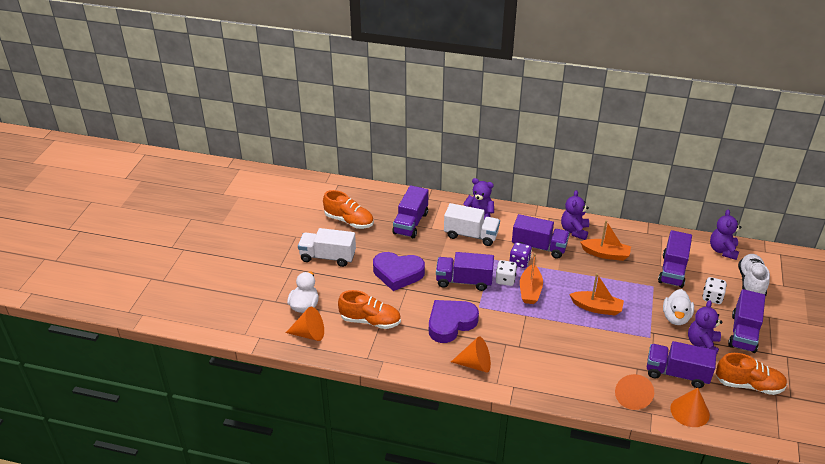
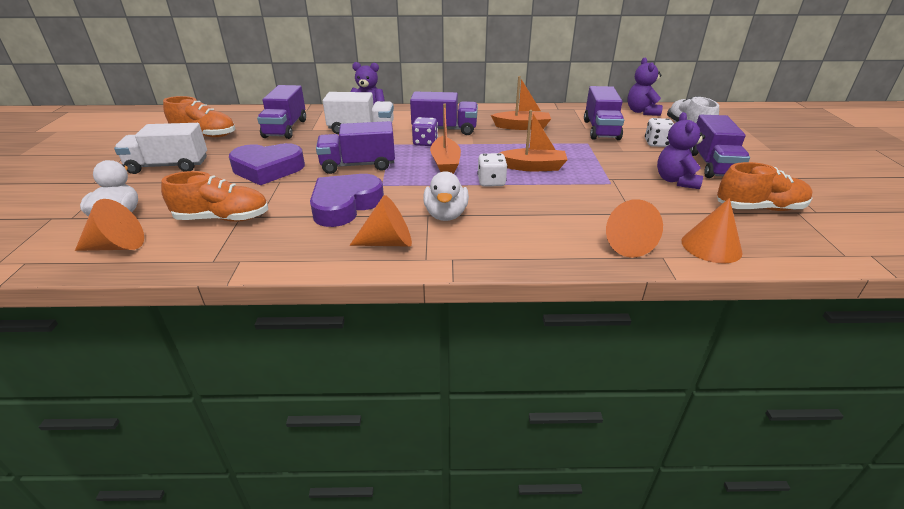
camera: 15 degrees left, 5 degrees down
white dice [496,260,517,286] -> white dice moved to [477,153,507,187]
purple teddy bear [561,190,589,240] -> none
purple truck [647,341,716,388] -> none
white duck [663,289,694,325] -> white duck moved to [423,171,469,221]

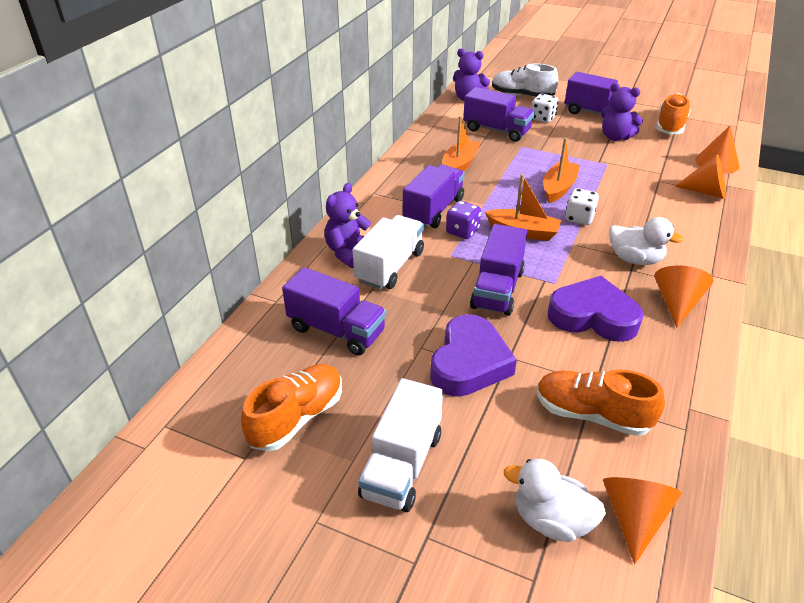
camera: 65 degrees left, 5 degrees up
orange shoe [161,171,268,222] -> orange shoe turned 90 degrees counterclockwise [536,369,665,436]
purple heart [310,174,384,227] -> purple heart turned 135 degrees clockwise [548,276,644,342]

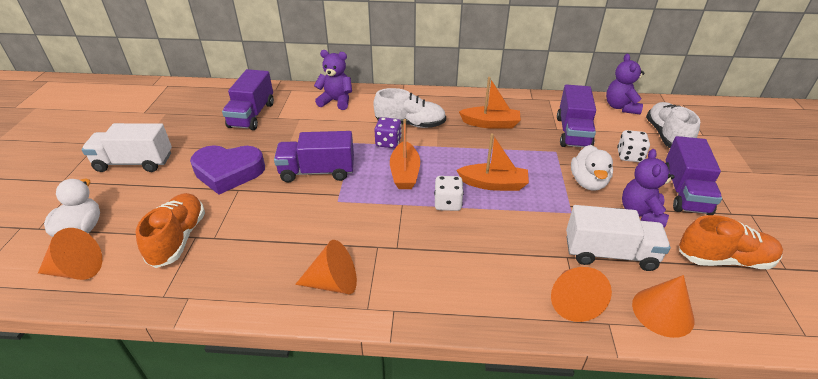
camera: 70 degrees right, 0 degrees up
orange shoe [241,364,342,451] -> none
white truck [353,215,424,290] -> white truck moved to [566,205,671,271]
purple truck [403,165,465,228] -> white shoe [373,88,446,128]
purple heart [548,276,644,342] -> none
white duck [609,217,684,265] -> white duck moved to [571,145,613,191]

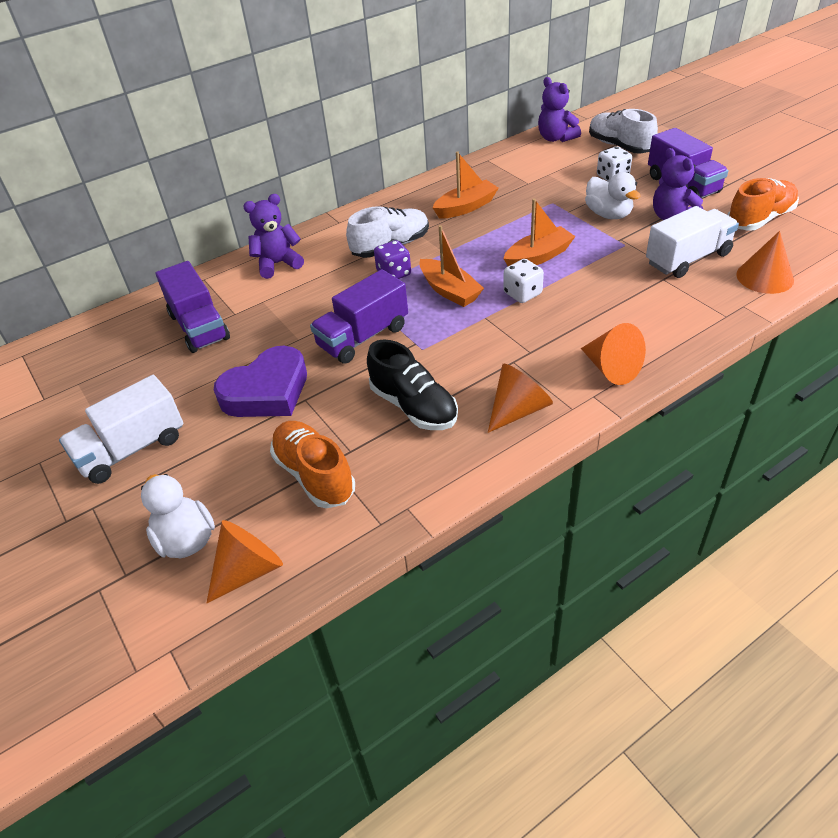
camera: 35 degrees left, 5 degrees up
orange cone [551,267,612,322] -> orange cone moved to [581,323,646,385]
purple truck [557,84,596,147] -> none
none -> black shoe [367,340,458,430]

